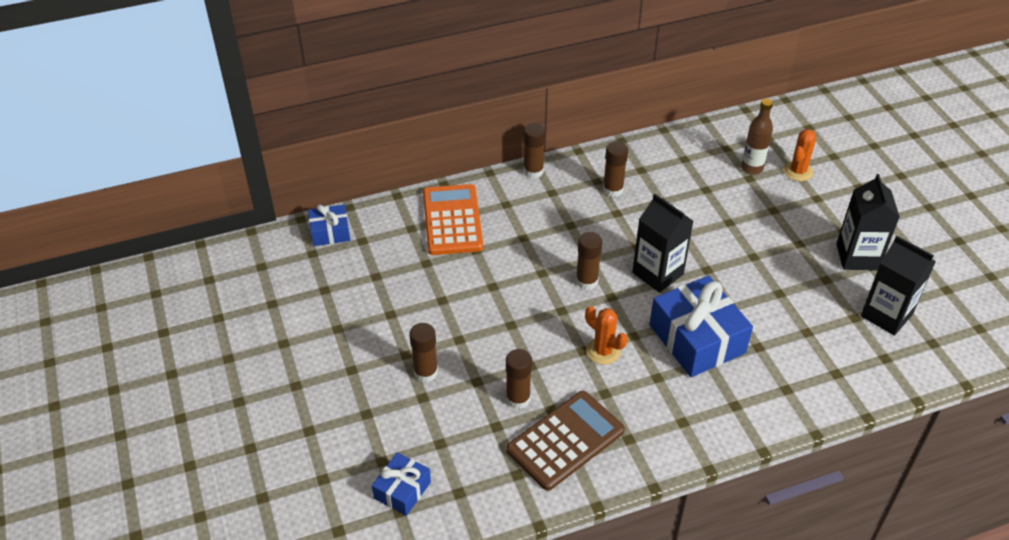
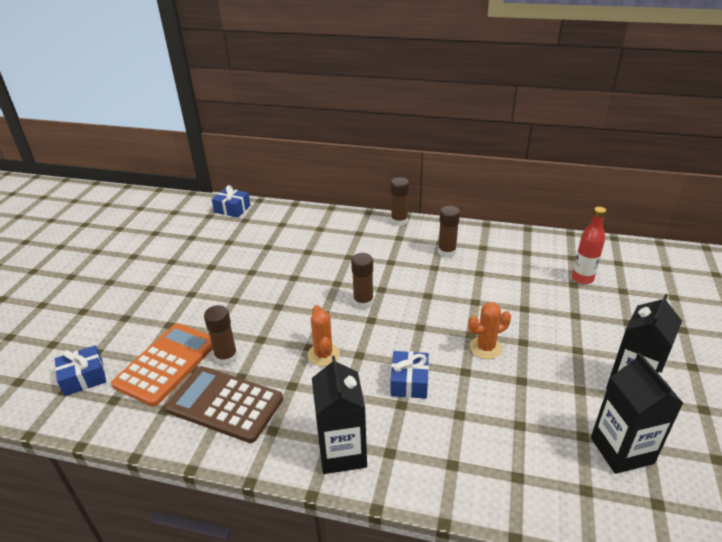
camera: 35 degrees right, 10 degrees down
brown glue stick [409,323,438,382] -> none
orange calculator [423,184,483,255] -> orange calculator moved to [111,323,213,407]
brown calculator [506,391,625,491] -> brown calculator turned 150 degrees counterclockwise [165,366,283,443]
black carton [632,194,693,293] -> black carton moved to [312,356,367,474]
blue gift [649,275,753,377] -> blue gift [390,351,429,399], size x0.53
brown bottle [741,99,773,175] -> red bottle [572,207,606,284]
orange cactus [783,129,816,181] -> orange cactus moved to [468,302,511,359]

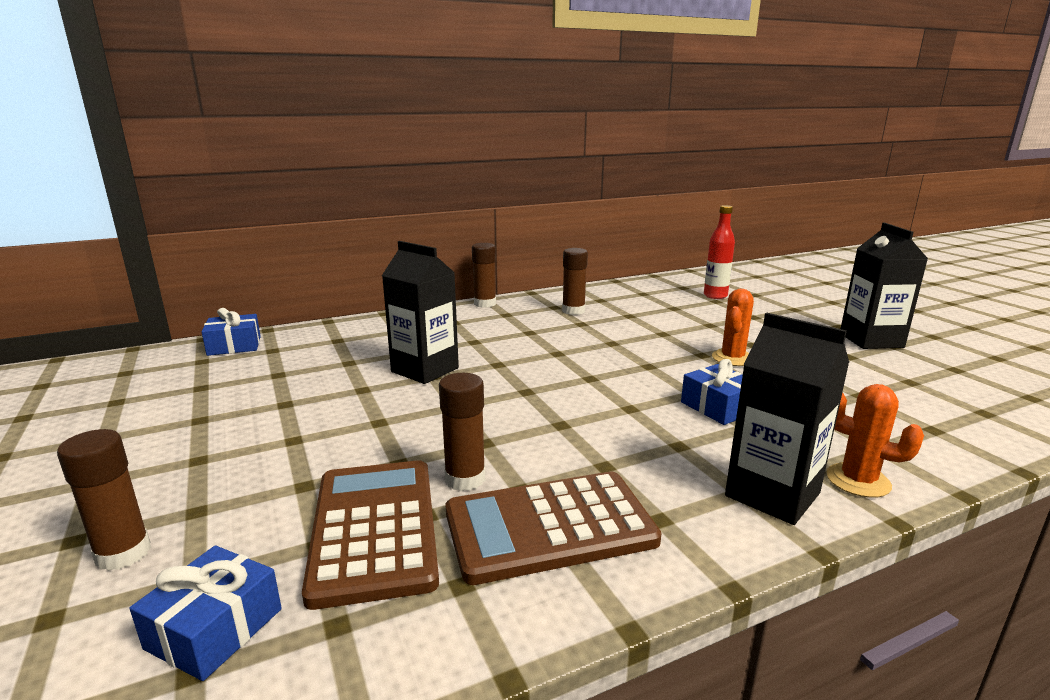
camera: 40 degrees left, 15 degrees down
orange calculator [111,323,213,407] -> brown calculator [302,460,439,610]
orange cactus [308,305,340,366] -> orange cactus moved to [826,384,924,498]
brown glue stick [351,253,374,309] -> brown glue stick moved to [57,429,151,571]
black carton [591,353,683,474] -> black carton moved to [382,241,459,384]

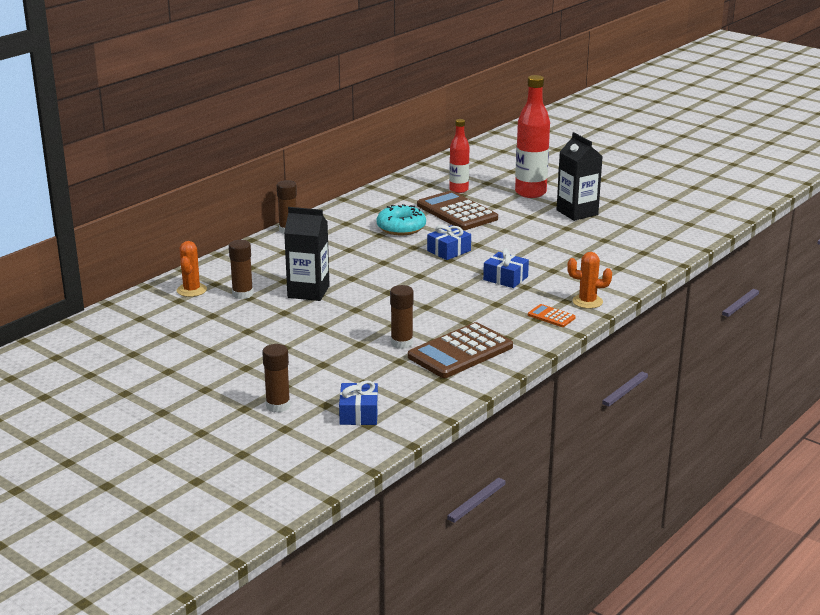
camera: 25 degrees left, 5 degrees up
blue gift [201,308,261,356] -> blue gift moved to [427,225,471,260]
brown calculator [302,460,439,610] -> brown calculator moved to [417,191,498,230]
brown glue stick [562,248,588,315] -> brown glue stick moved to [229,240,253,299]
orange cactus [712,289,754,366] -> orange cactus moved to [177,241,207,297]
black carton [725,313,849,525] -> orange calculator [528,304,576,327]
none -> turquoise donut [377,204,426,235]
none -> red bottle [515,75,550,198]

